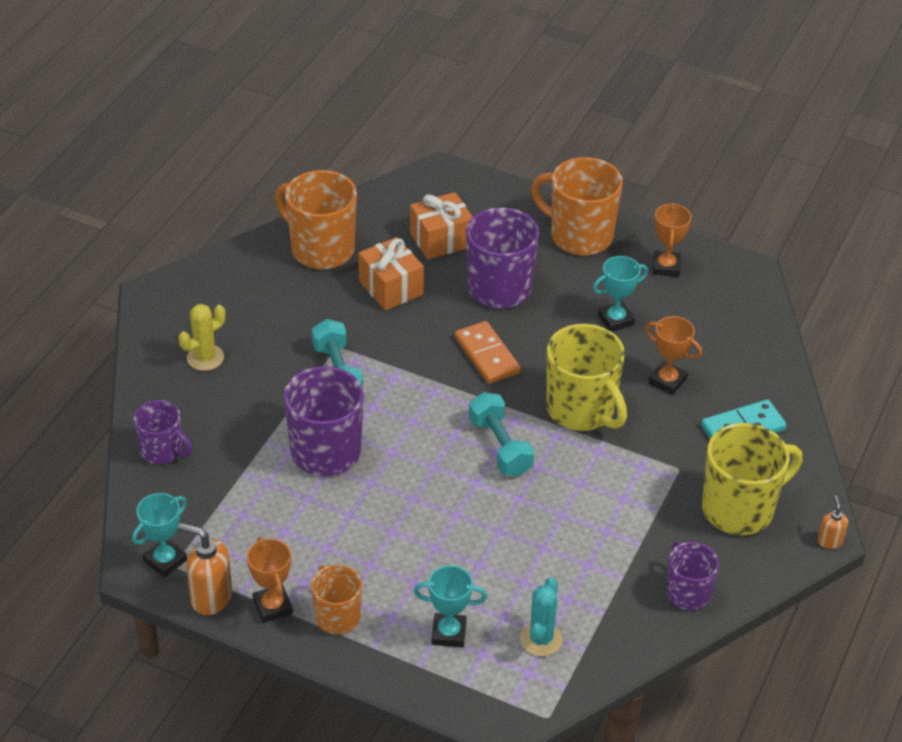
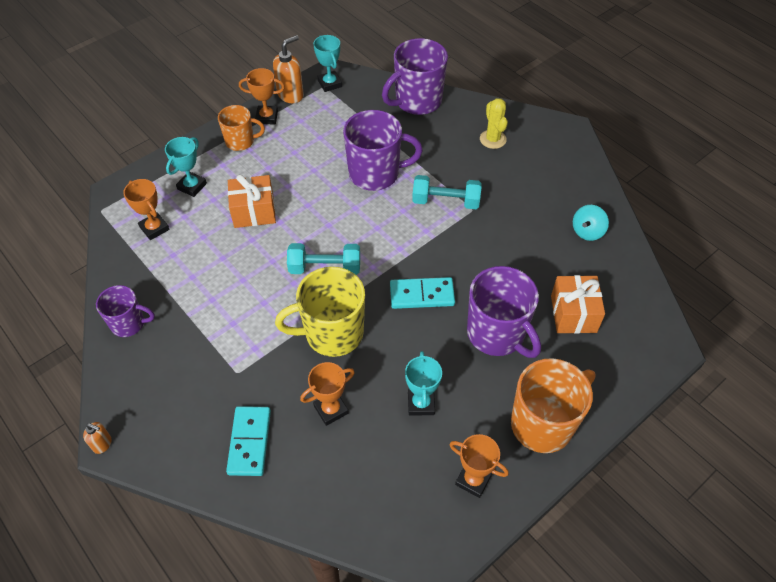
camera: 115 degrees right, 10 degrees up
purple mug [133,400,192,465] -> purple mug [382,38,448,115], size x1.69
orange mug [275,170,357,270] -> turquoise spinning top [573,205,609,241]
orange gift [358,237,424,311] -> orange gift moved to [228,174,276,228]
orange domino [455,321,521,384] -> turquoise domino [390,277,455,309]
turquoise cactus [520,577,563,656] -> orange trophy [123,179,170,240]
yellow mug [702,423,802,535] -> none

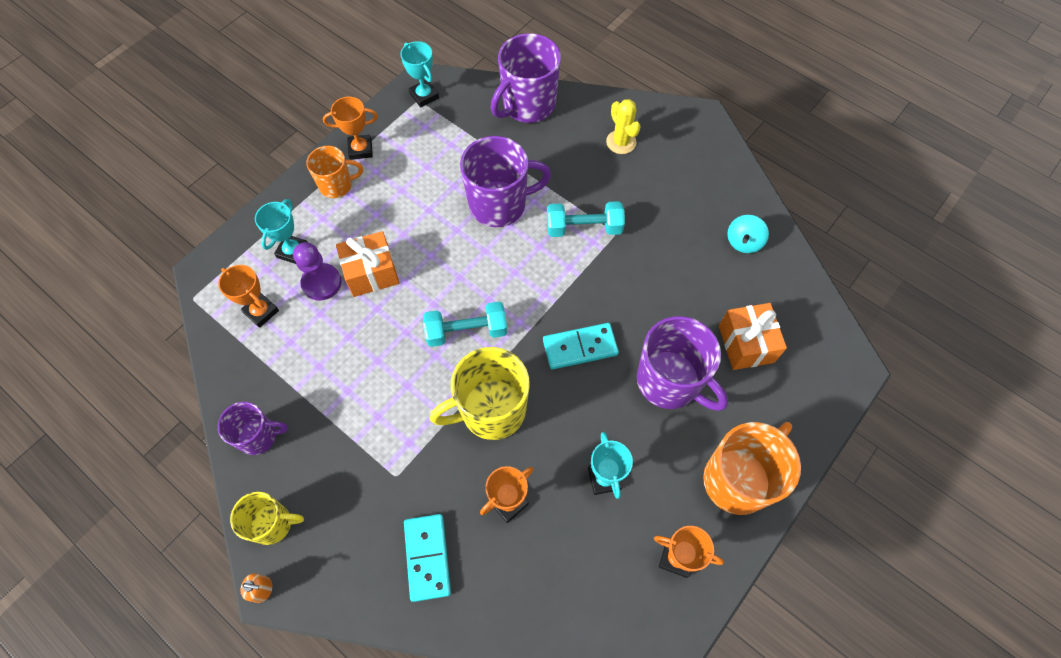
camera: 10 degrees left, 10 degrees up
orange soap dispenser [273,35,304,103] -> none
none -> yellow mug [230,492,304,545]
none -> purple pawn [293,242,341,301]

